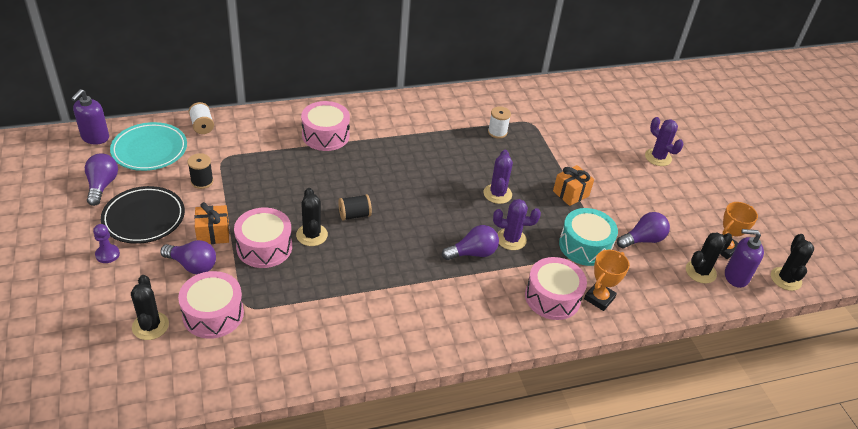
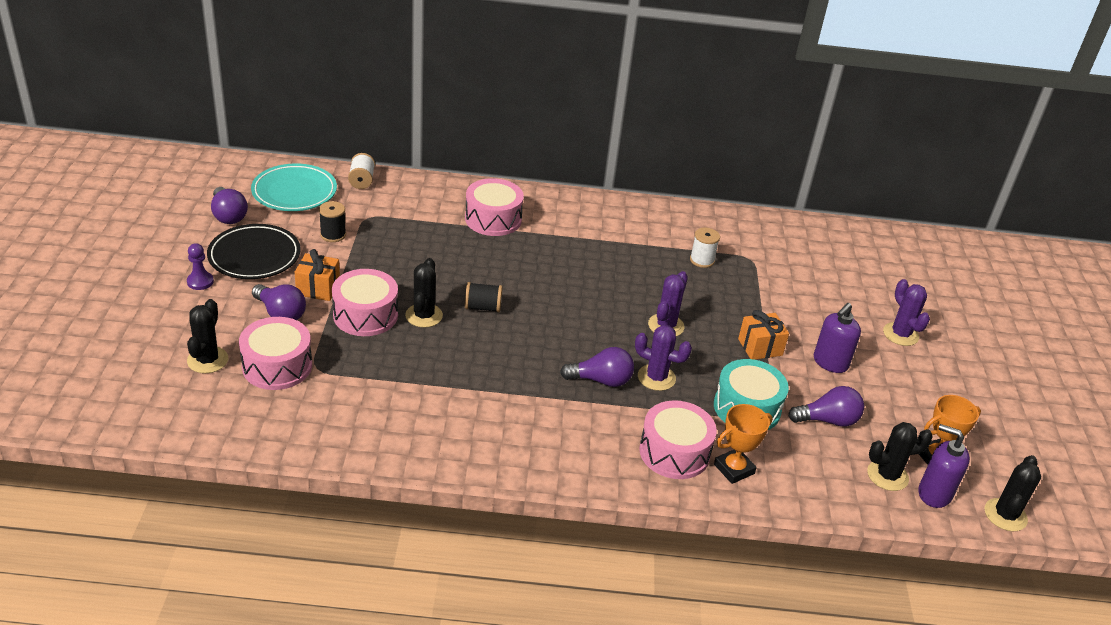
camera: 20 degrees right, 5 degrees down
purple soap dispenser [71,89,109,144] -> purple soap dispenser moved to [814,303,861,373]
purple light bulb [85,153,118,206] -> purple light bulb turned 135 degrees clockwise [211,187,248,224]

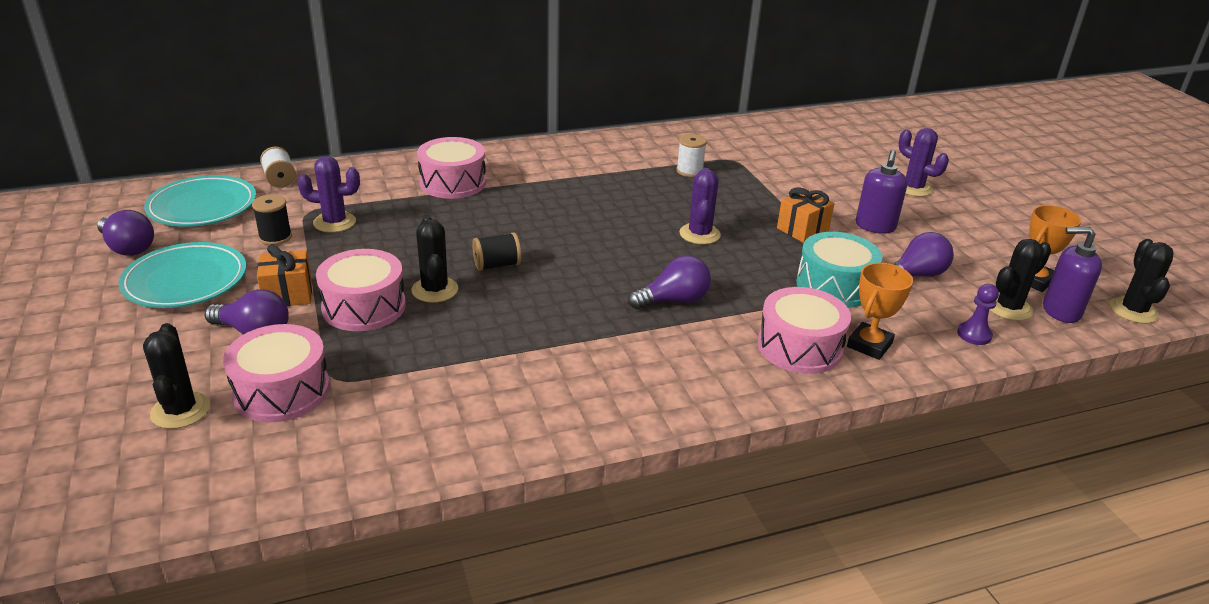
camera: 20 degrees left, 5 degrees down
purple pawn [187,243,214,290] -> purple pawn moved to [957,284,999,345]
black plate [207,224,301,279] -> turquoise plate [119,242,246,308]
purple cactus [635,325,692,391] -> purple cactus moved to [298,156,360,233]

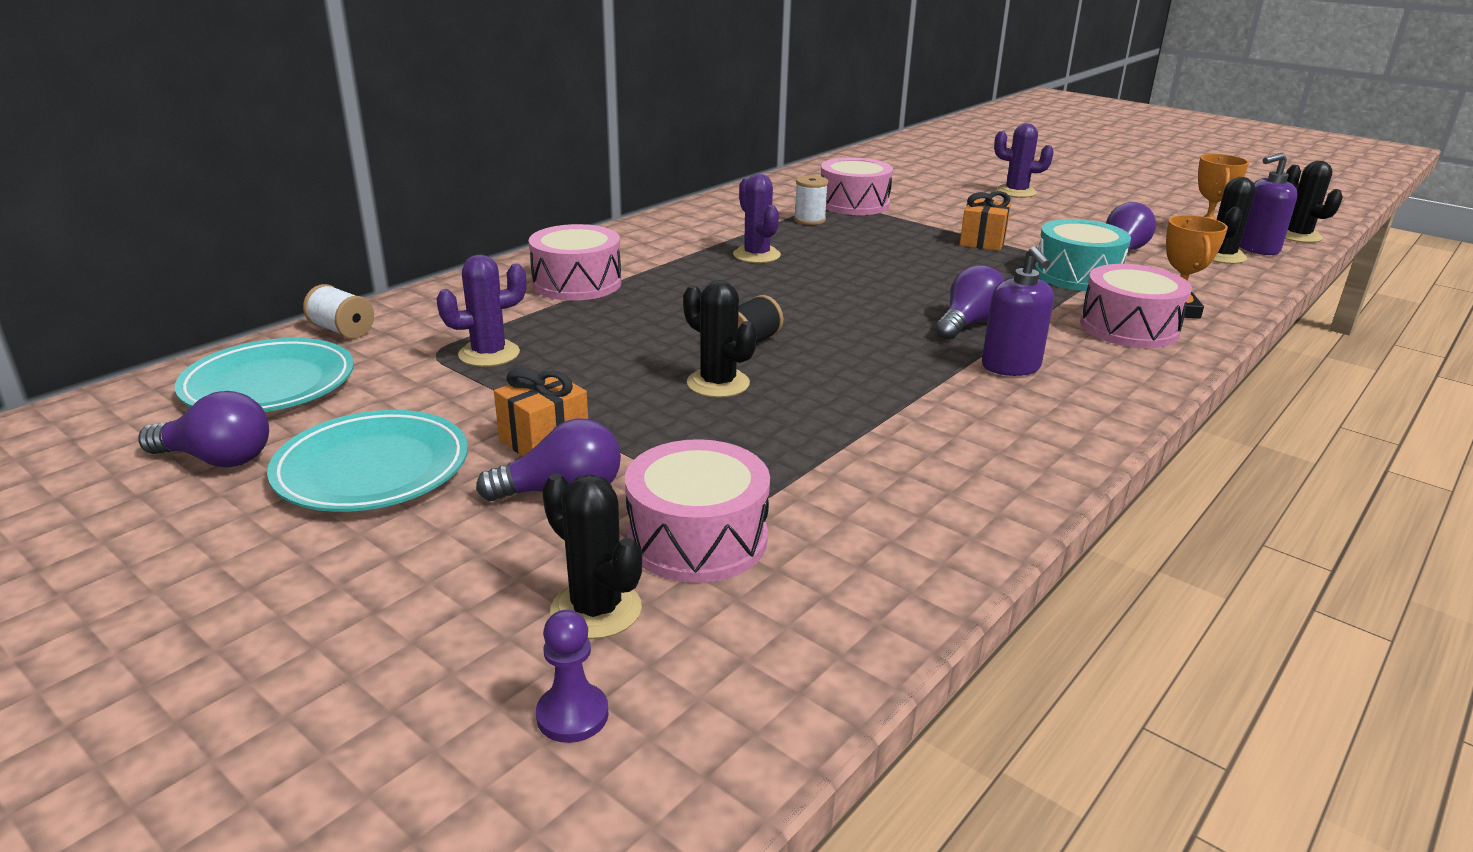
camera: 30 degrees left, 5 degrees down
black spool [252,194,292,245] -> none
pink drum [316,249,406,331] -> pink drum moved to [821,158,893,215]
purple cactus [679,168,721,244] -> purple cactus moved to [733,174,781,263]
purple soap dispenser [856,150,907,234] -> purple soap dispenser moved to [982,246,1054,376]
purple pawn [957,284,999,345] -> purple pawn moved to [536,610,609,743]

